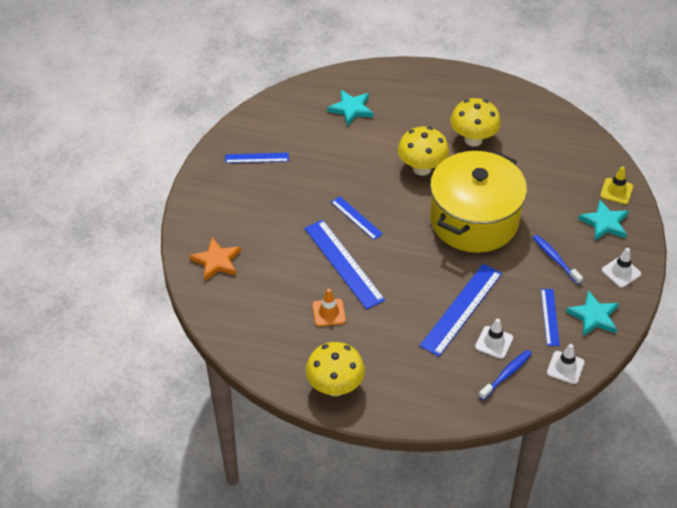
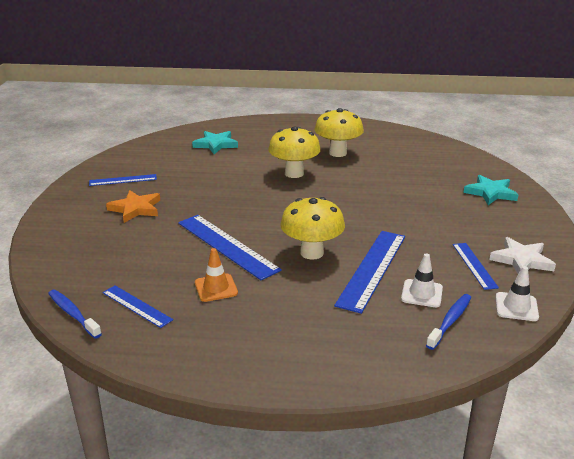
camera: 10 degrees left, 20 degrees down
orange star [190,238,241,281] -> orange star moved to [106,190,160,223]
yellow mushroom [306,342,365,396] -> yellow mushroom moved to [280,197,345,260]
blue ruler [331,196,383,240] -> blue ruler moved to [102,286,173,328]
yellow pot [430,151,527,253] -> none
blue toothbrush [533,235,583,285] -> blue toothbrush moved to [48,290,102,339]
turquoise star [566,290,619,336] -> white star [489,237,556,274]
yellow traffic cone [600,166,633,204] -> none
white traffic cone [602,248,641,288] -> none

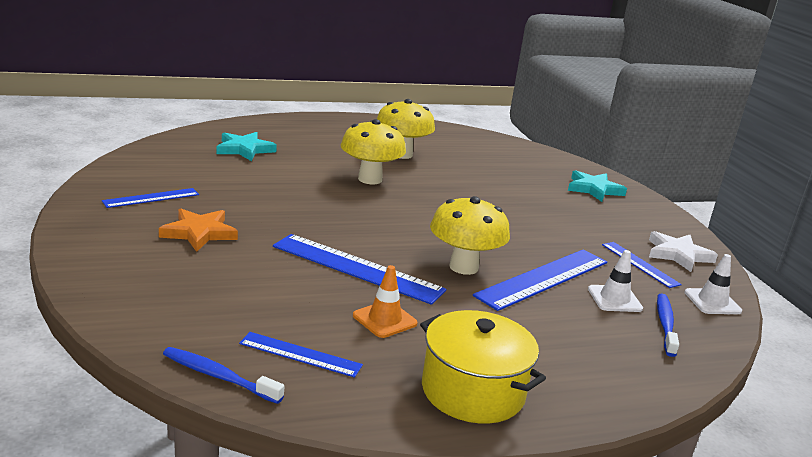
camera: 25 degrees left, 5 degrees down
blue ruler [334,231,405,314] -> blue ruler turned 45 degrees clockwise [473,250,607,311]
none -> yellow pot [420,310,546,424]

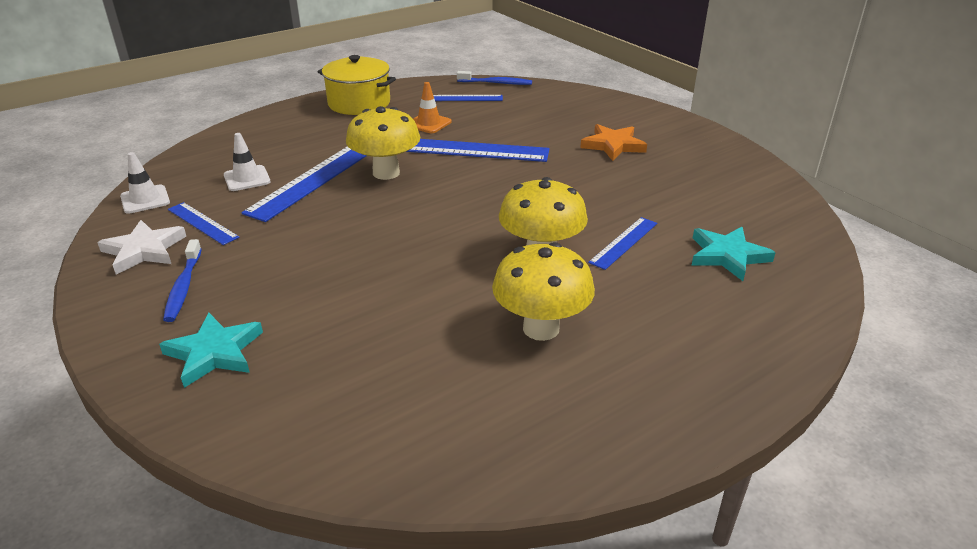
camera: 165 degrees right, 10 degrees up
blue ruler [102,188,199,208] -> blue ruler moved to [588,217,657,270]
blue toothbrush [657,294,679,357] -> blue toothbrush moved to [163,239,202,322]

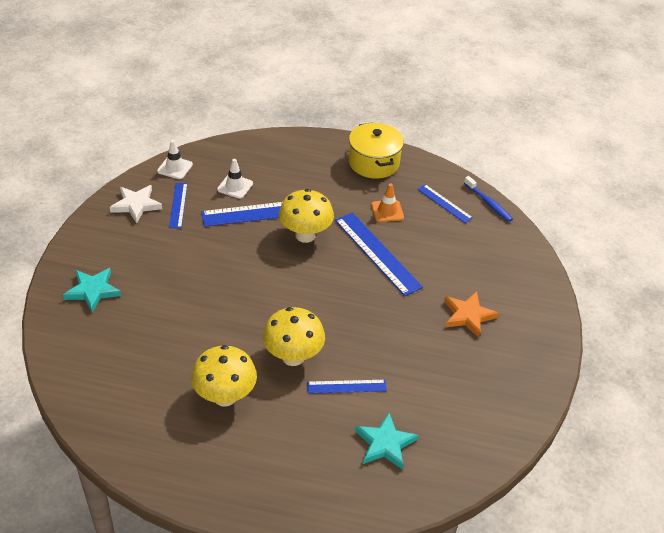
camera: 45 degrees right, 10 degrees up
blue toothbrush [163,239,202,322] -> none

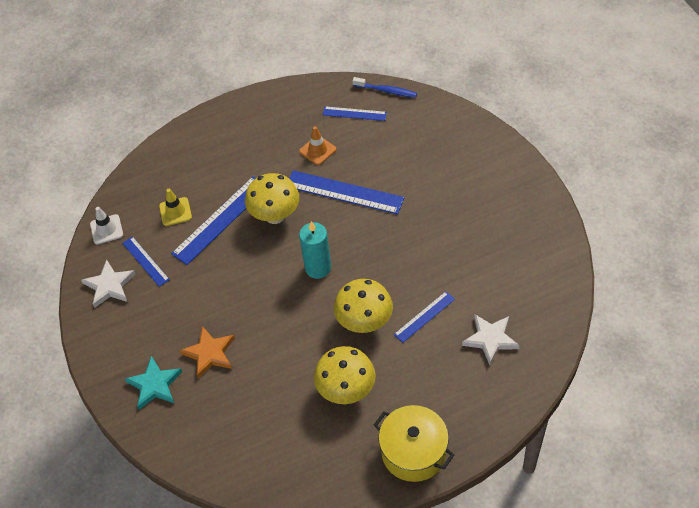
camera: 30 degrees left, 10 degrees up
white traffic cone [217,159,253,199] -> yellow traffic cone [159,189,192,226]
yellow pot [349,123,404,179] -> yellow pot moved to [374,405,454,482]
turquoise star [355,413,418,470] -> white star [462,314,520,365]
orange star [444,291,499,338] -> orange star moved to [179,326,235,379]
none -> turquoise candle [299,221,331,279]

